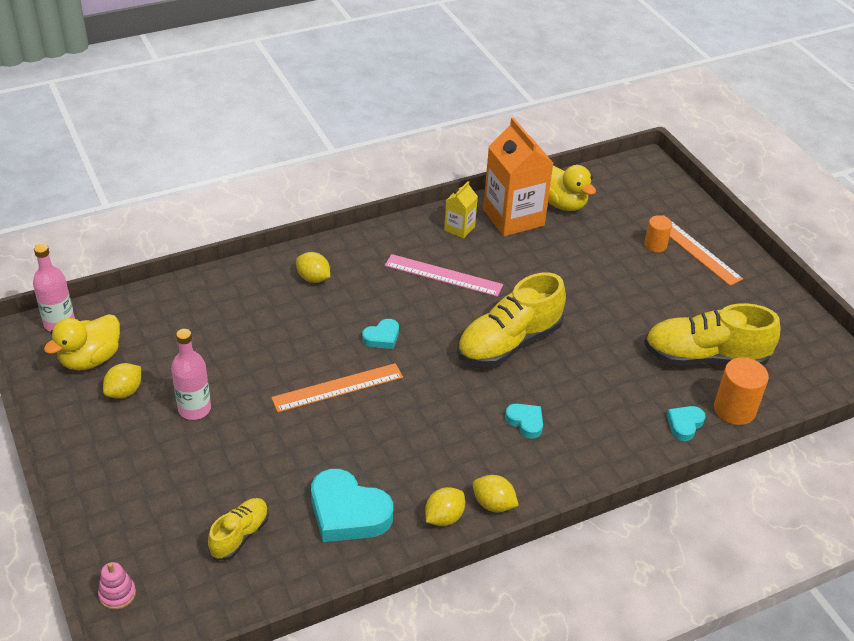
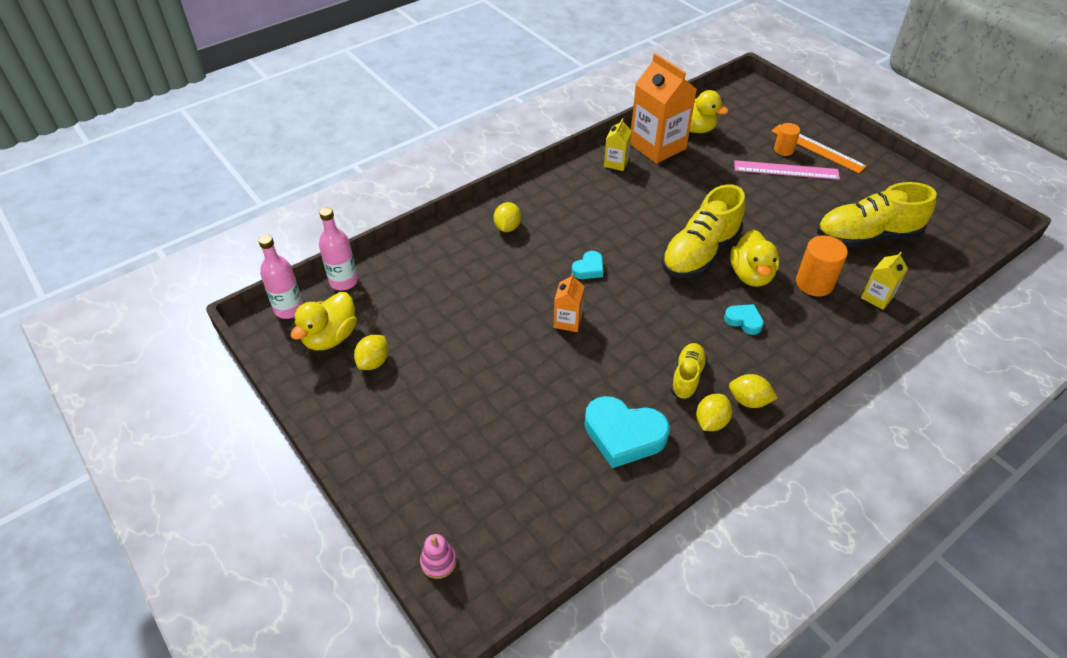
camera: 10 degrees left, 5 degrees up
pink bottle [171,329,211,420] -> pink bottle moved to [319,207,358,290]
yellow shoe [208,498,269,560] -> yellow shoe moved to [671,343,707,400]
orange ruler [271,363,403,412] -> orange carton [554,273,585,332]
yellow lemon [296,252,330,283] -> yellow lemon turned 75 degrees clockwise [494,202,521,232]
pink ruler [385,254,503,297] -> pink ruler moved to [734,160,840,180]
turquoise heart [667,406,706,441] -> yellow carton [861,252,908,310]
orange cylinder [714,357,769,425] -> orange cylinder moved to [796,236,848,296]
none -> yellow duck [730,230,780,287]

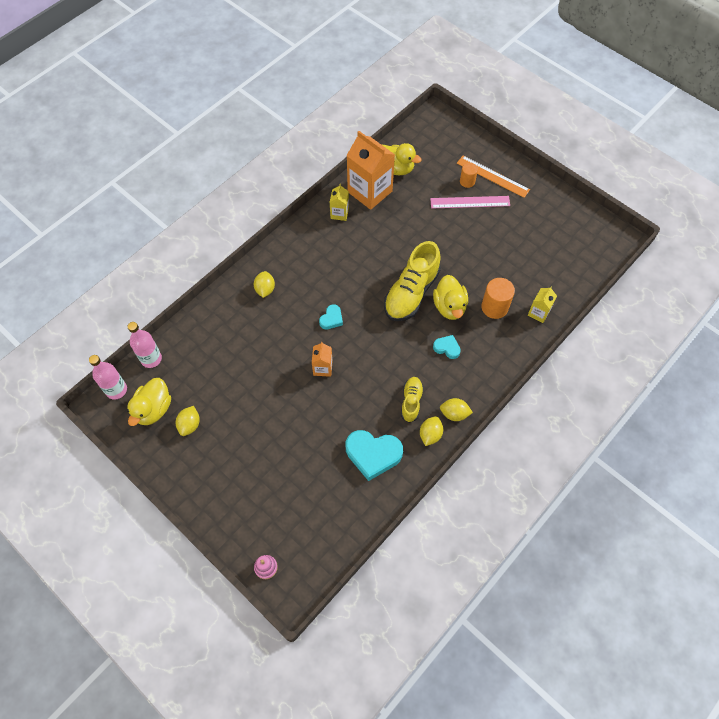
camera: 10 degrees left, 15 degrees up
yellow shoe [817,182,937,248] -> none

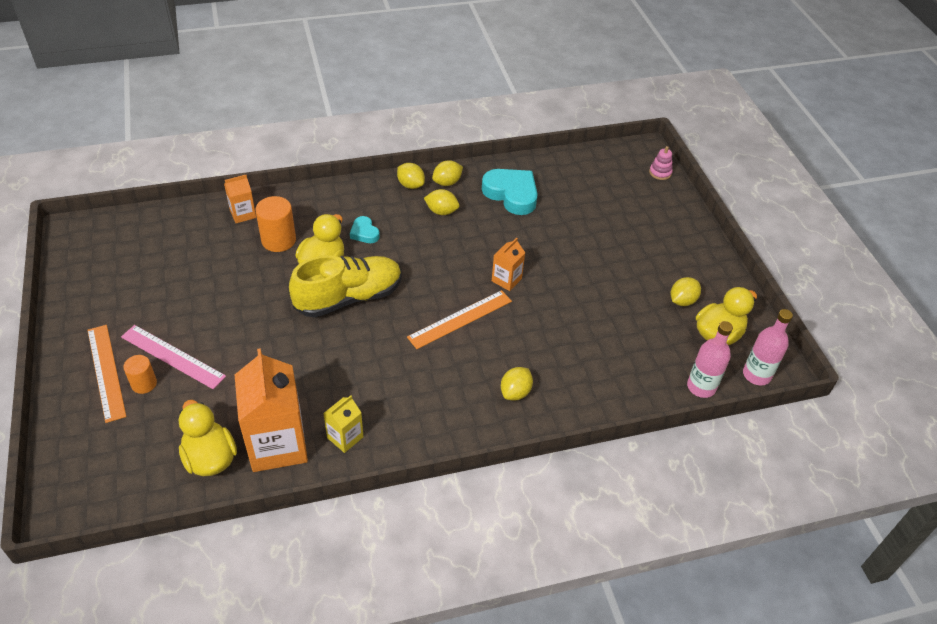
camera: 150 degrees left, 15 degrees down
turquoise heart [319,304,343,329] -> orange ruler [407,290,512,349]
yellow shoe [401,377,424,423] -> yellow lemon [424,189,459,215]
yellow carton [528,286,557,323] -> orange carton [224,175,256,223]

